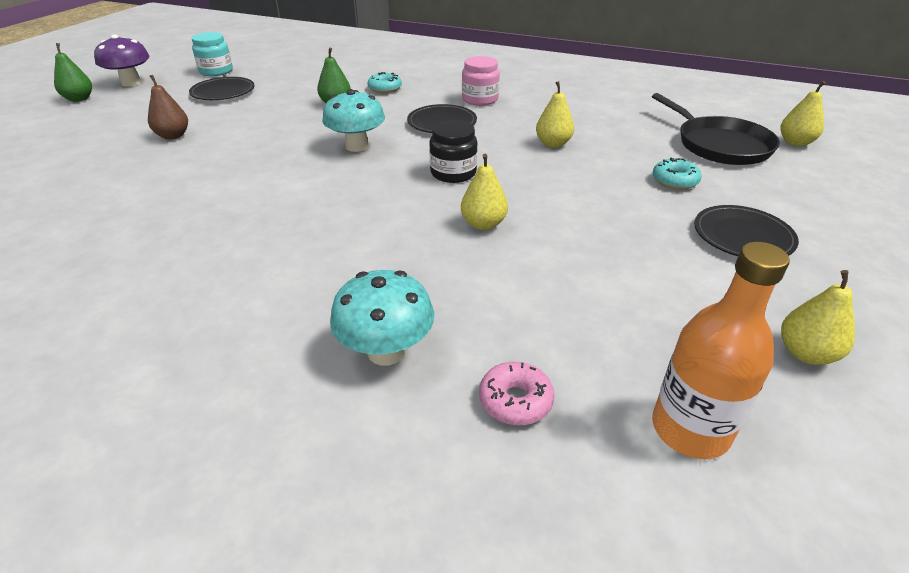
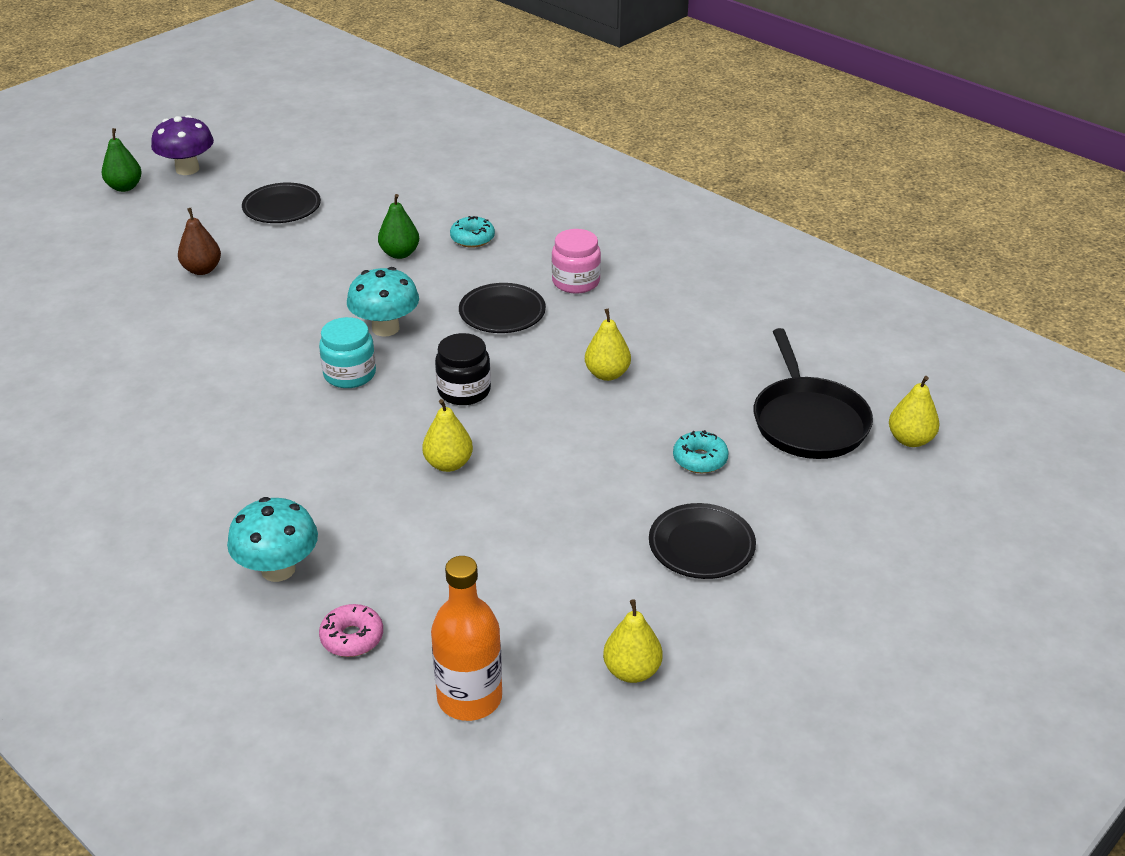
camera: 20 degrees right, 0 degrees up
turquoise jar [192,32,233,76] -> turquoise jar moved to [319,317,376,388]

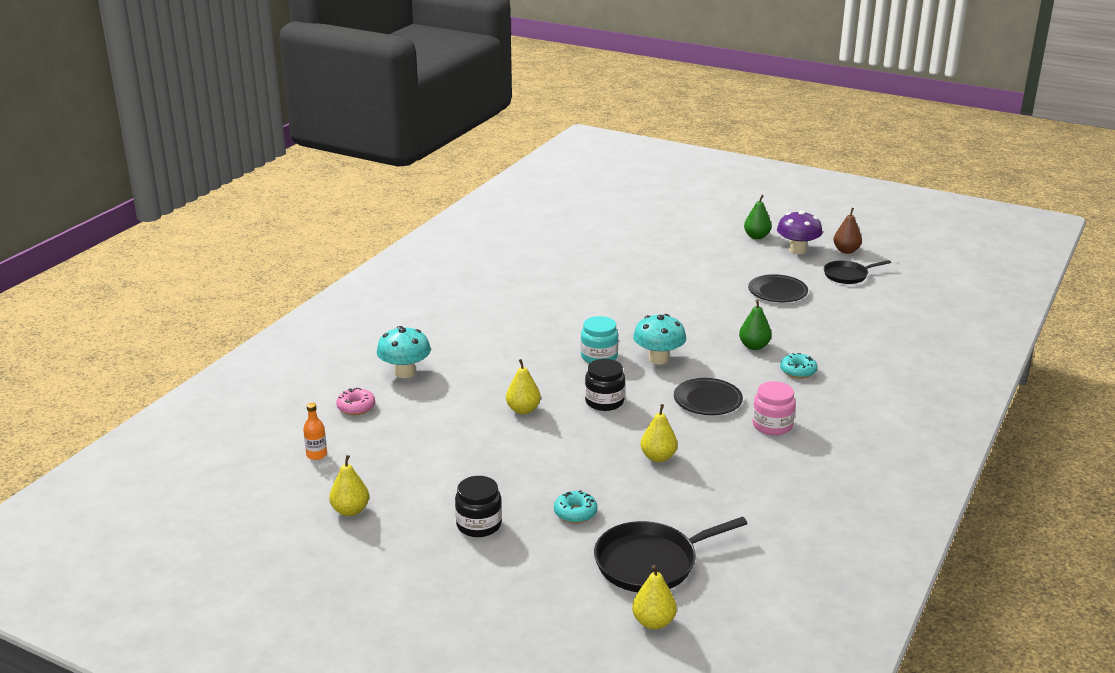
camera: 75 degrees right, 10 degrees down
brown pear [178,208,221,275] -> brown pear moved to [834,208,862,254]
orange bottle [431,556,502,721] -> orange bottle [303,403,327,460], size x0.52
black plate [649,503,756,579] -> black jar [455,476,502,537]
none -> black pan [824,260,891,284]

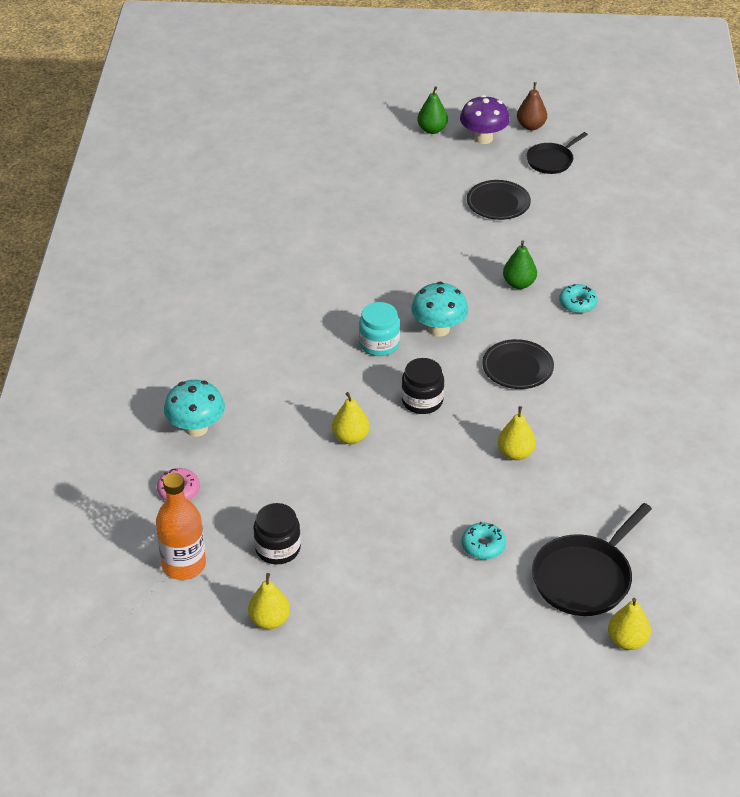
camera: 25 degrees left, 15 degrees up
orange bottle [303,403,327,460] -> orange bottle [156,473,206,580], size x1.93
black jar [455,476,502,537] -> black jar moved to [254,503,301,564]
pink jar [753,381,796,435] -> none

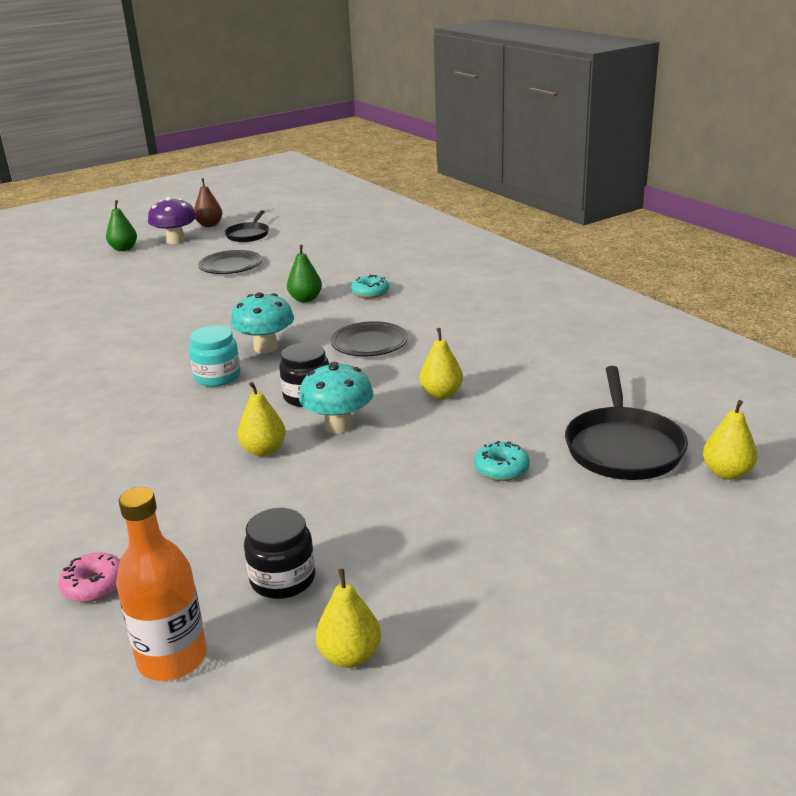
camera: 35 degrees left, 15 degrees down
turquoise mushroom [164,380,225,437] -> turquoise mushroom moved to [299,362,373,434]

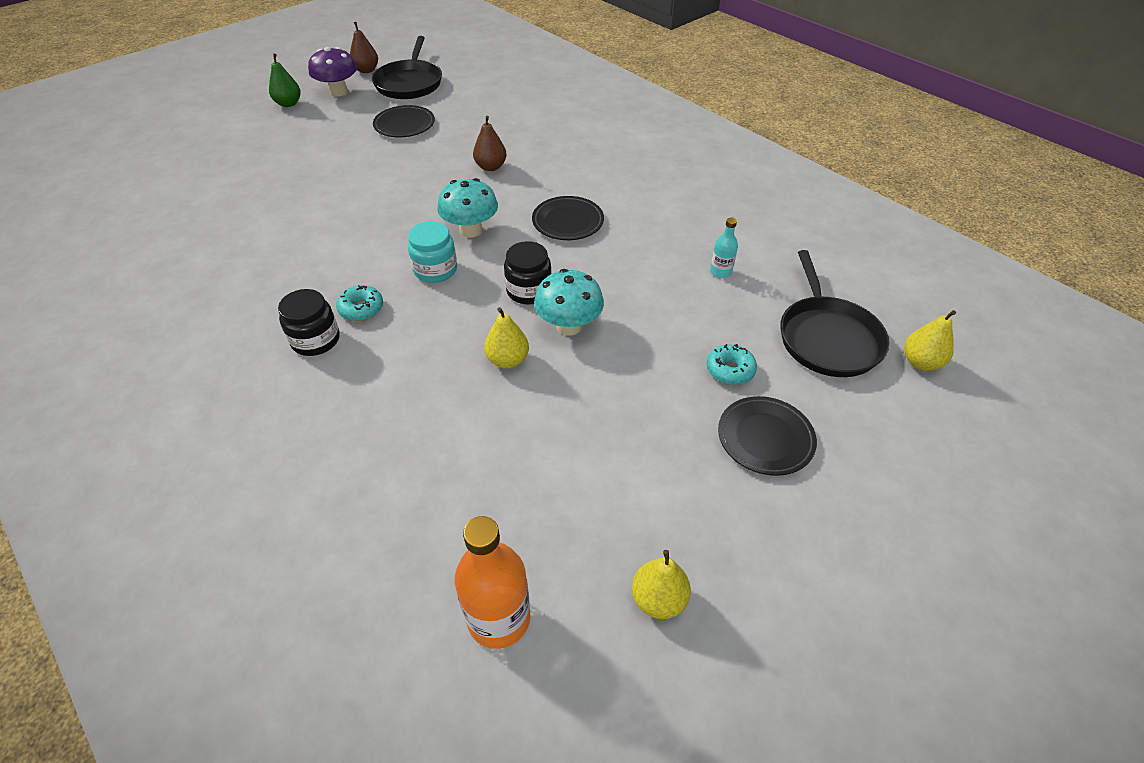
camera: 10 degrees left, 20 degrees up
pink donut [59,552,120,602] -> none
black pan [225,210,269,242] -> black pan [372,36,442,99], size x1.61
black jar [244,508,315,599] -> black jar moved to [278,289,340,356]
green pear [287,244,322,302] -> brown pear [473,116,507,171]
turquoise donut [351,275,389,299] -> turquoise donut moved to [336,285,383,321]
yellow pear [420,328,463,399] -> none
none -> turquoise bottle [710,218,738,278]
none -> black plate [718,396,817,476]

